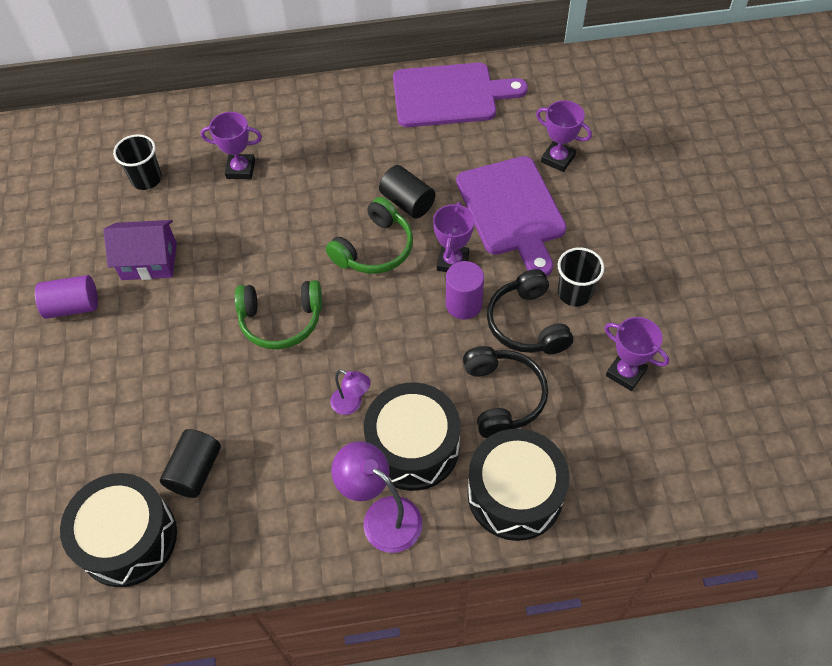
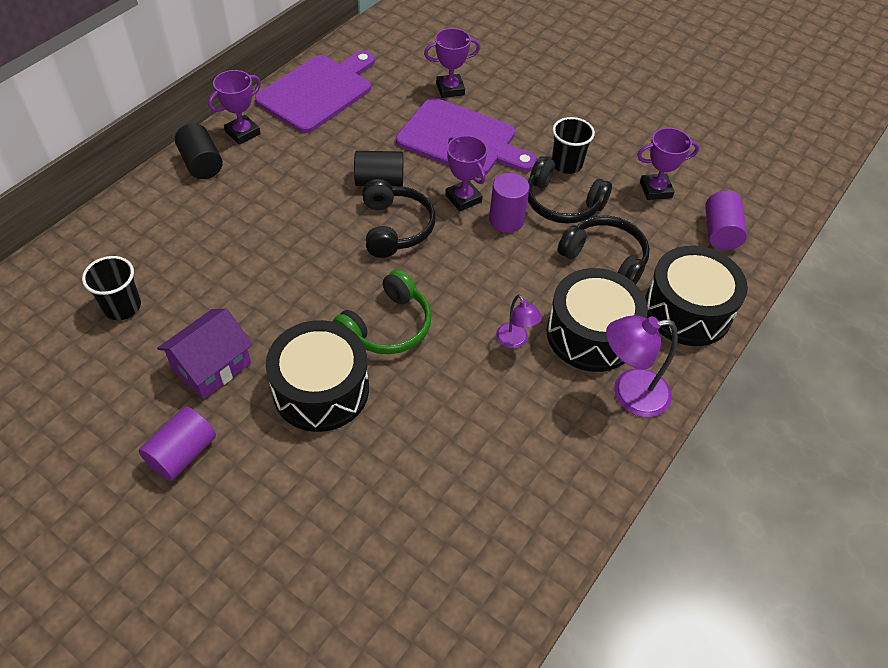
camera: 50 degrees left, 5 degrees down
black drum [60,473,177,587] -> black drum moved to [266,320,369,432]
black cylinder [160,429,221,498] -> black cylinder moved to [175,123,223,179]
purple trophy [201,112,262,179] -> purple trophy moved to [208,70,261,145]
green headphones [326,197,413,274] -> black headphones [362,179,436,258]
purple lamp [330,369,371,415] -> purple lamp turned 75 degrees clockwise [496,295,542,348]
none -> purple cylinder [705,191,747,250]

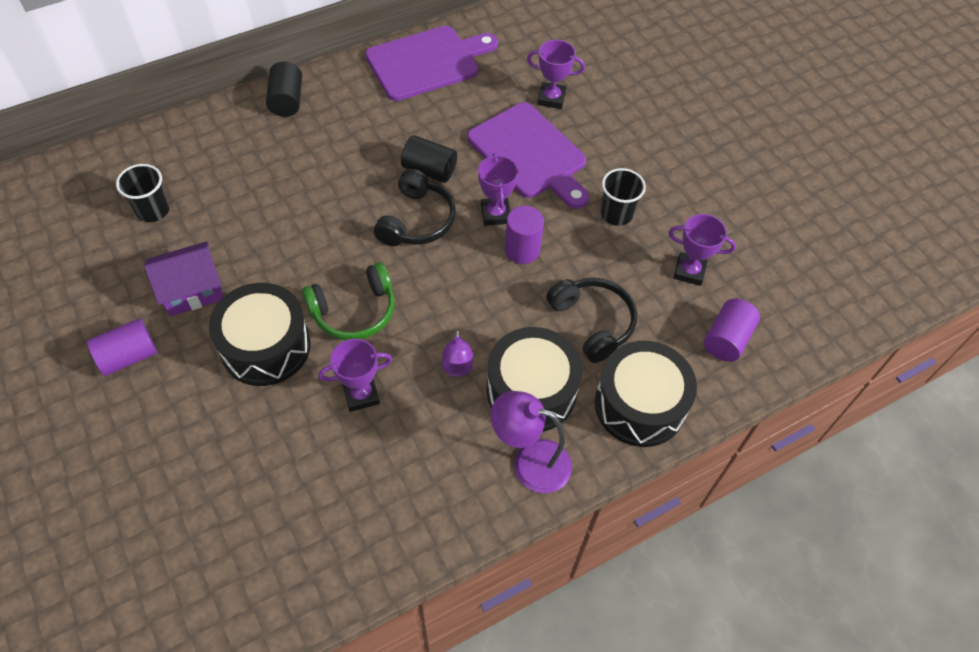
camera: 25 degrees right, 5 degrees up
purple trophy [208,70,261,145] -> purple trophy moved to [318,339,392,412]
black headphones [528,156,612,224] -> none

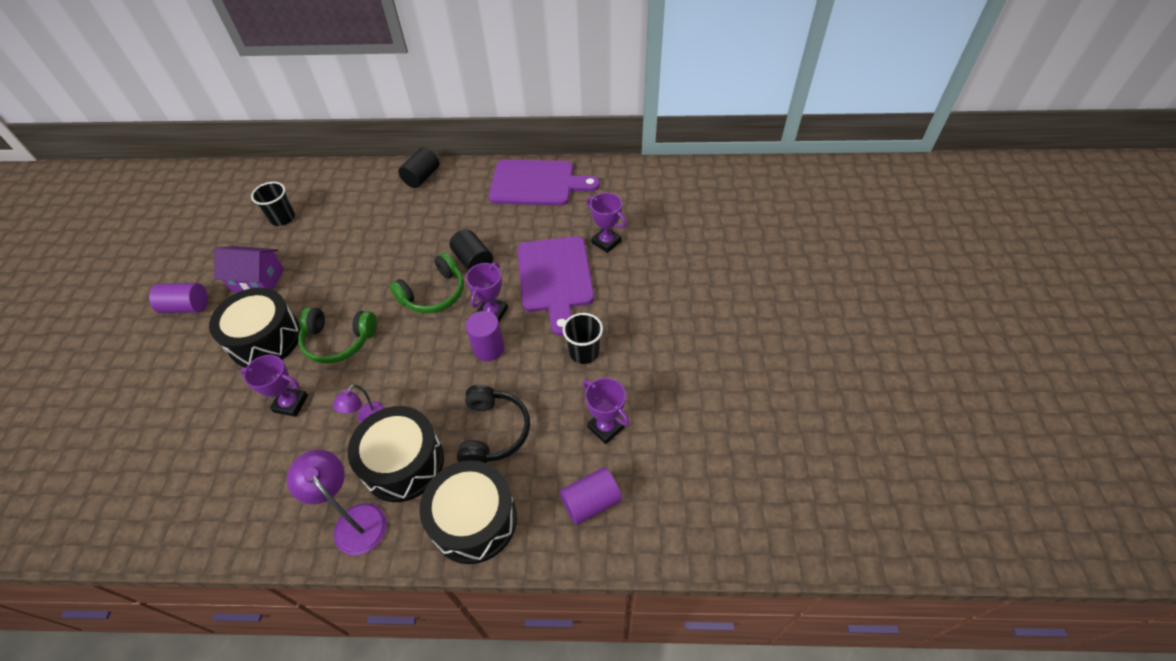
camera: 35 degrees right, 5 degrees down
black headphones [374,169,456,246] -> green headphones [389,252,464,314]

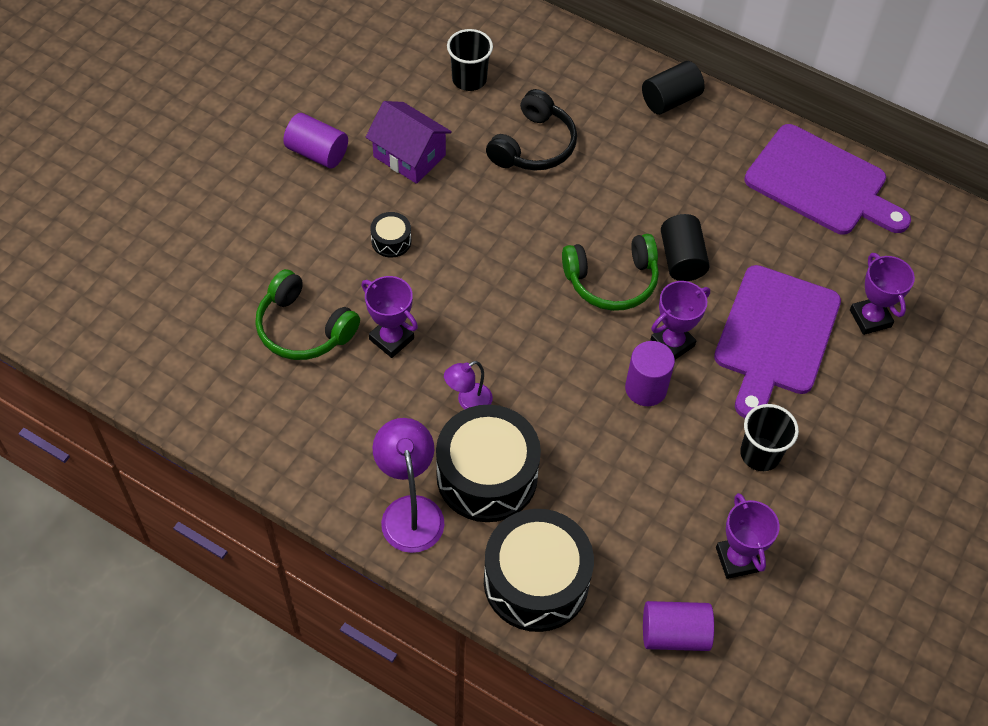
camera: 25 degrees right, 5 degrees up
black drum [209,288,300,368] -> black drum [370,212,411,258], size x0.44
green headphones [298,307,376,363] -> green headphones moved to [255,269,360,360]
black headphones [457,385,530,463] -> black headphones moved to [486,89,577,171]

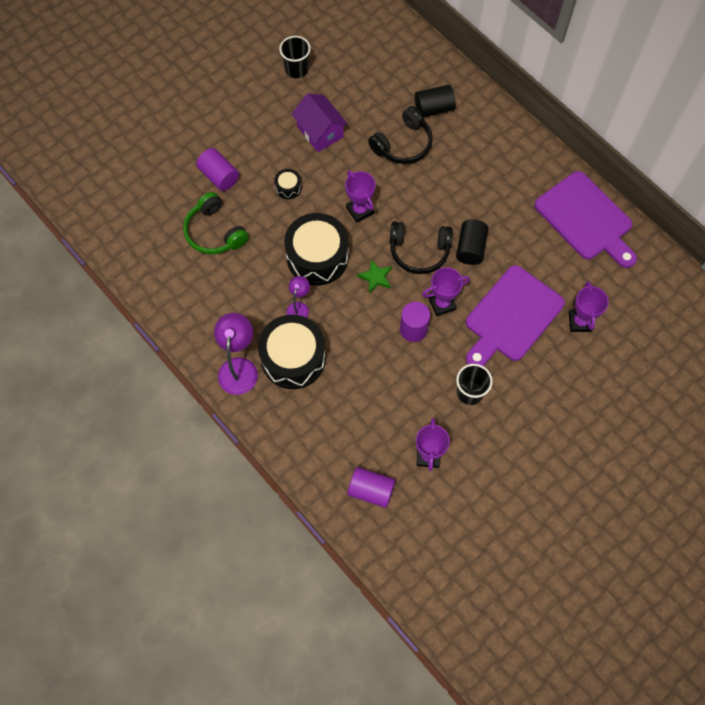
camera: 20 degrees right, 10 degrees up
purple cylinder [283,113,348,169] -> purple cylinder moved to [196,148,239,191]
purple trophy [362,276,418,358] -> purple trophy moved to [345,170,376,223]
purple lamp [444,361,493,409] -> purple lamp turned 120 degrees clockwise [286,276,310,318]
black cup [447,29,493,91] -> black cup moved to [279,36,311,78]
black drum [484,509,594,632] -> black drum moved to [284,213,349,285]
green headphones [562,234,659,311] -> black headphones [390,221,453,274]
black cylinder [642,61,705,115] -> black cylinder moved to [415,85,455,117]
none -> green star [357,259,392,293]

